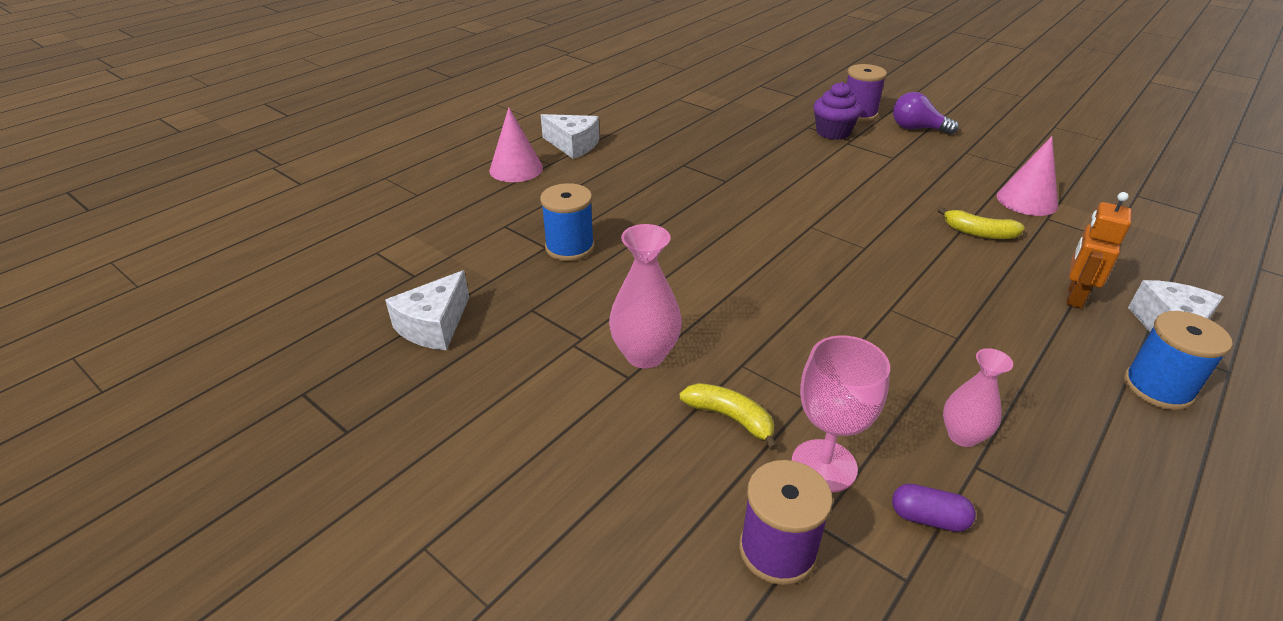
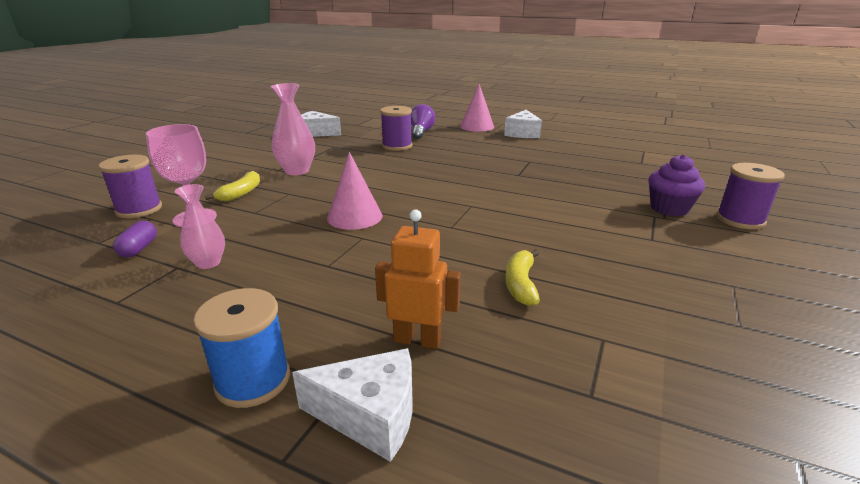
camera: 75 degrees right, 10 degrees down
blue spool [540,183,595,261] -> purple spool [380,106,412,151]
purple light bulb [893,92,959,135] -> purple light bulb moved to [411,104,435,139]
pink cone [997,136,1058,216] -> pink cone moved to [327,152,383,230]

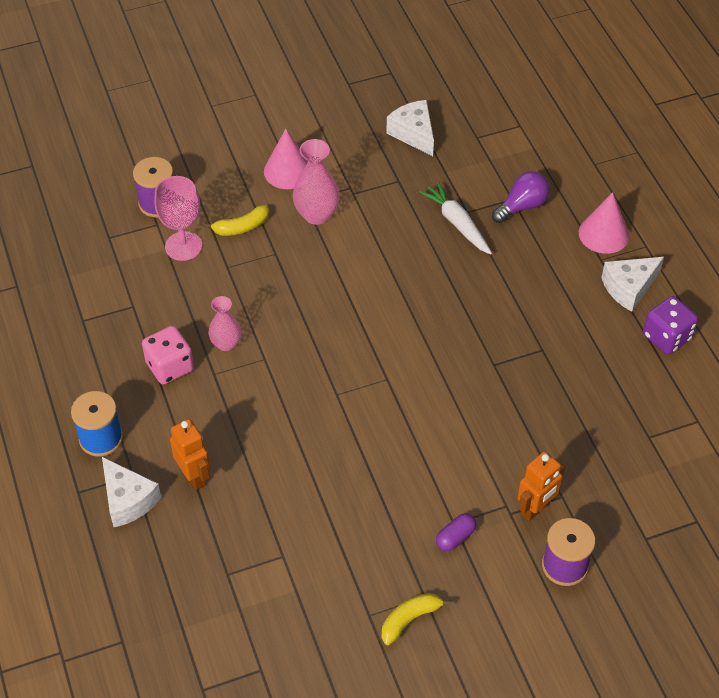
camera: 45 degrees right, 25 degrees up
purple capsule [113,221,157,258] -> purple capsule moved to [436,513,476,551]
pink vase [175,184,225,269] -> pink vase moved to [209,296,241,351]
pink cone [327,152,383,230] -> pink cone moved to [264,129,308,189]
purple spool [380,106,412,151] -> white carrot [419,182,492,255]
yellow banana [505,249,540,306] -> yellow banana moved to [382,593,452,645]
purple cupcake [648,154,705,216] -> orange robot [518,451,565,521]
none -> pink dice [142,326,194,384]
none -> purple dice [643,296,698,355]

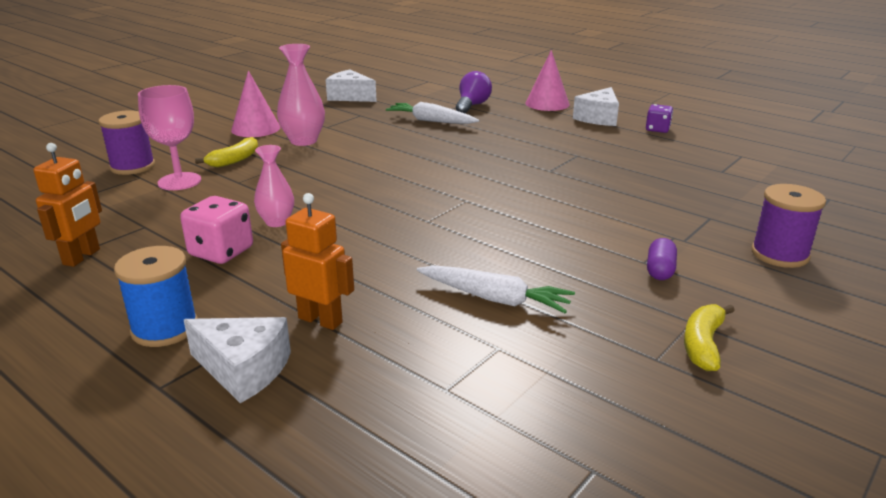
camera: 30 degrees left, 25 degrees down
orange robot [518,451,565,521] -> orange robot moved to [33,143,102,267]
purple dice [643,296,698,355] -> purple dice [646,104,673,133], size x0.65
none -> white carrot [417,265,575,313]

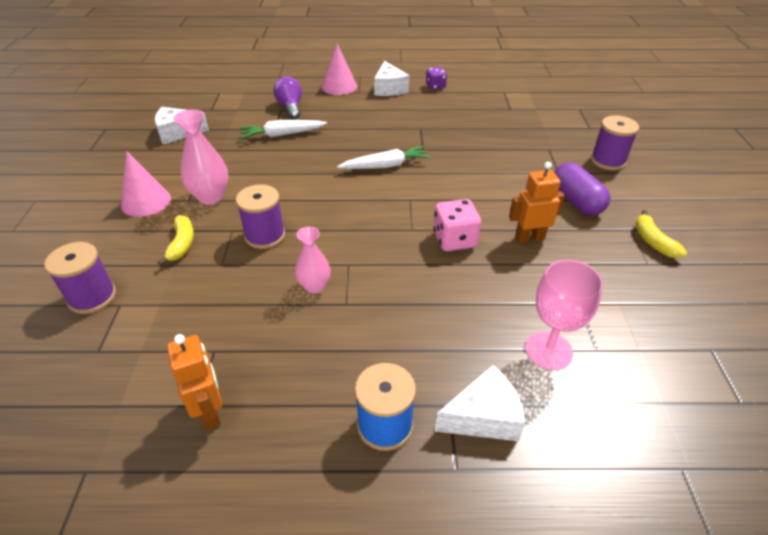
camera: 40 degrees left, 15 degrees up
pink goblet [138,85,201,190] -> pink goblet moved to [525,260,603,370]
pink dice [180,196,253,264] -> pink dice moved to [434,199,481,251]
orange robot [281,193,354,330] -> orange robot moved to [509,162,565,243]
white carrot [417,265,575,313] -> white carrot moved to [337,146,430,169]
purple capsule [647,238,677,280] -> purple capsule [554,162,610,215], size x1.75
none -> purple spool [236,184,285,249]

